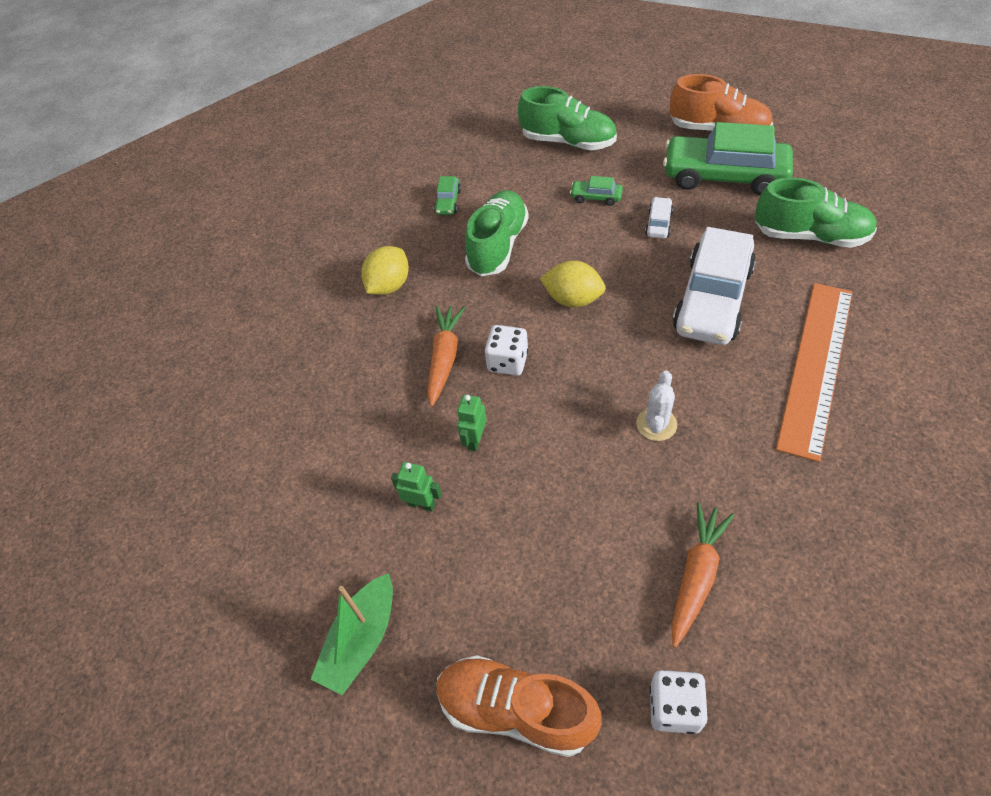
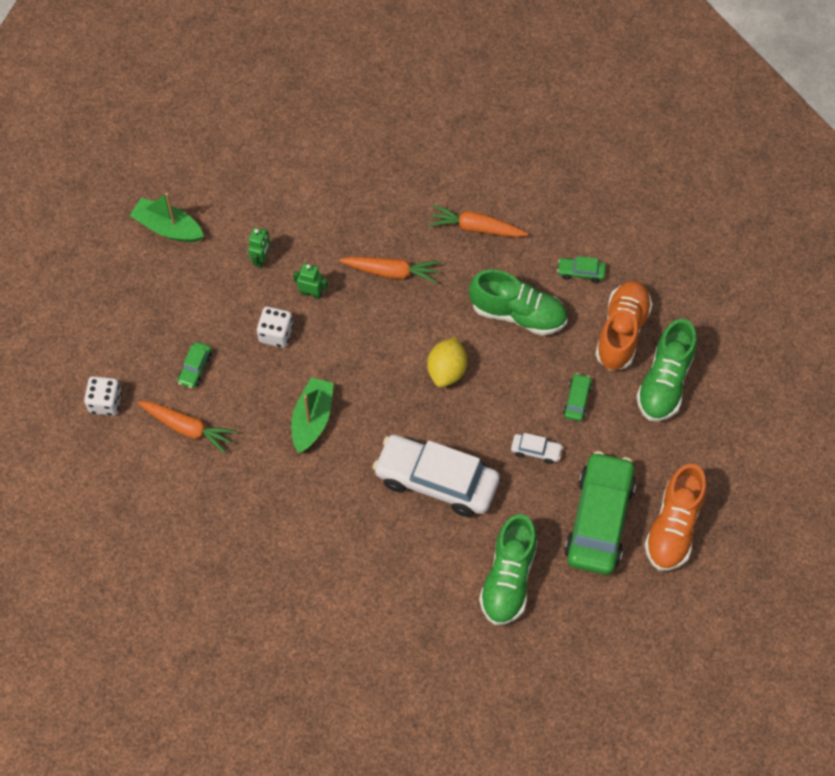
camera: 85 degrees right, 10 degrees up
yellow lemon [361,246,409,295] -> orange carrot [428,204,528,237]
orange shoe [437,655,602,757] -> orange shoe moved to [595,281,653,371]
white dice [485,325,528,376] -> white dice moved to [257,307,293,348]
white cactus [637,371,677,441] -> green boat [291,378,334,453]
orange ruler [776,283,853,462] -> none
none -> green car [178,342,212,389]

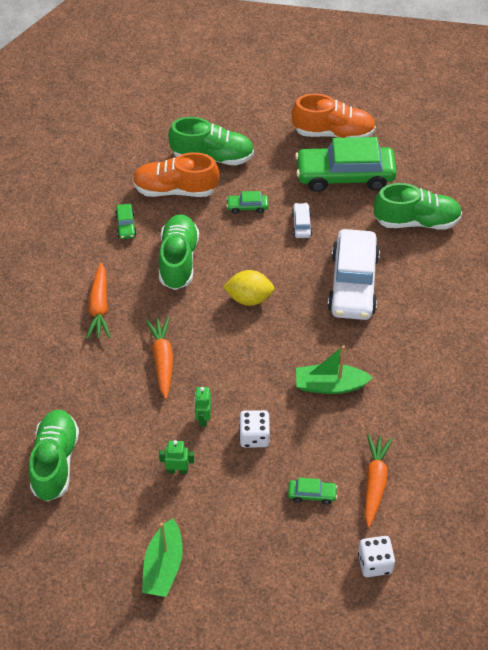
camera: 105 degrees left, 10 degrees down
none -> green shoe [29,410,79,502]

